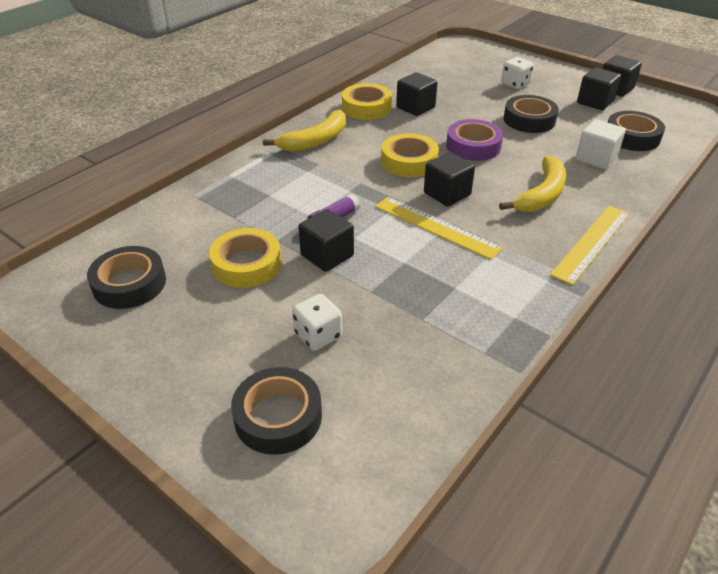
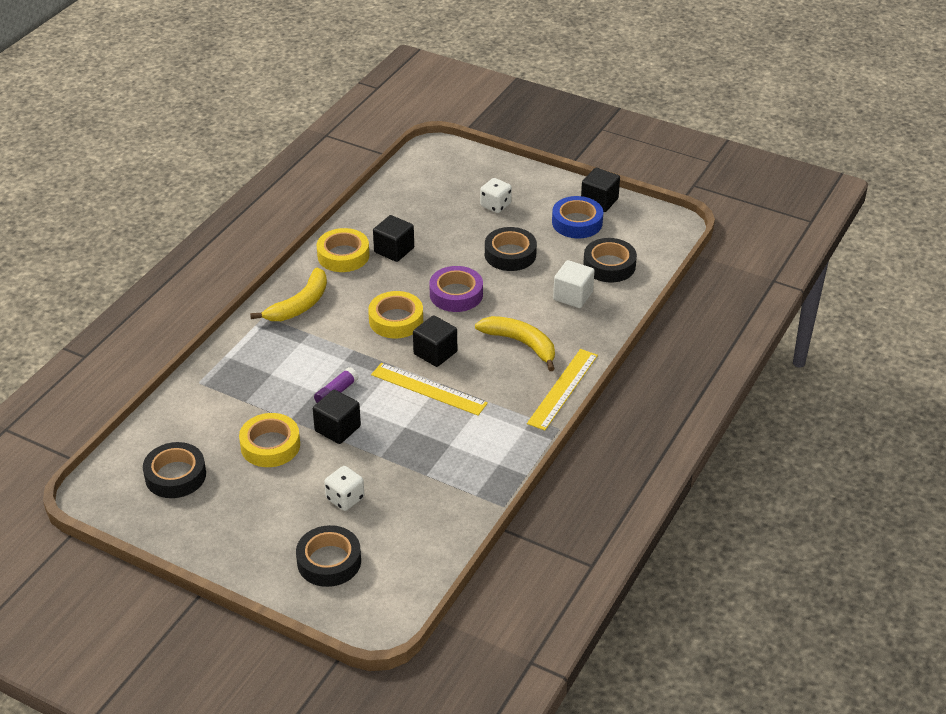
camera: 10 degrees left, 0 degrees up
yellow banana [499,156,566,212] -> yellow banana turned 75 degrees counterclockwise [475,316,555,371]
black cube [577,67,621,110] -> blue tape [552,196,603,238]

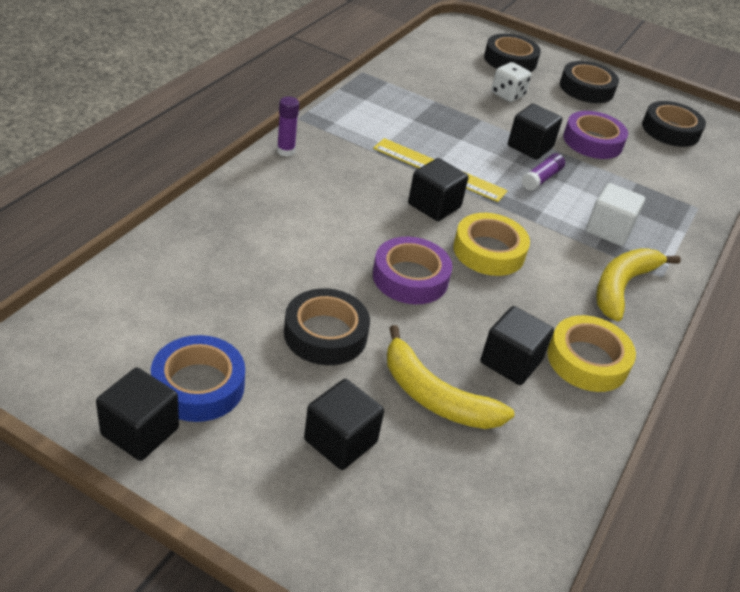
camera: 175 degrees right, 0 degrees up
yellow tape [239,413,300,467] -> purple tape [563,111,628,159]
yellow banana [475,316,555,371] -> yellow banana moved to [387,325,514,429]
white dice [480,178,512,213] -> black cube [304,379,384,470]
yellow ruler [527,349,598,431] -> purple glue stick [277,97,299,157]
white cube [553,260,595,308] -> white cube moved to [586,183,645,246]
black tape [583,238,637,282] -> black tape moved to [560,61,619,103]

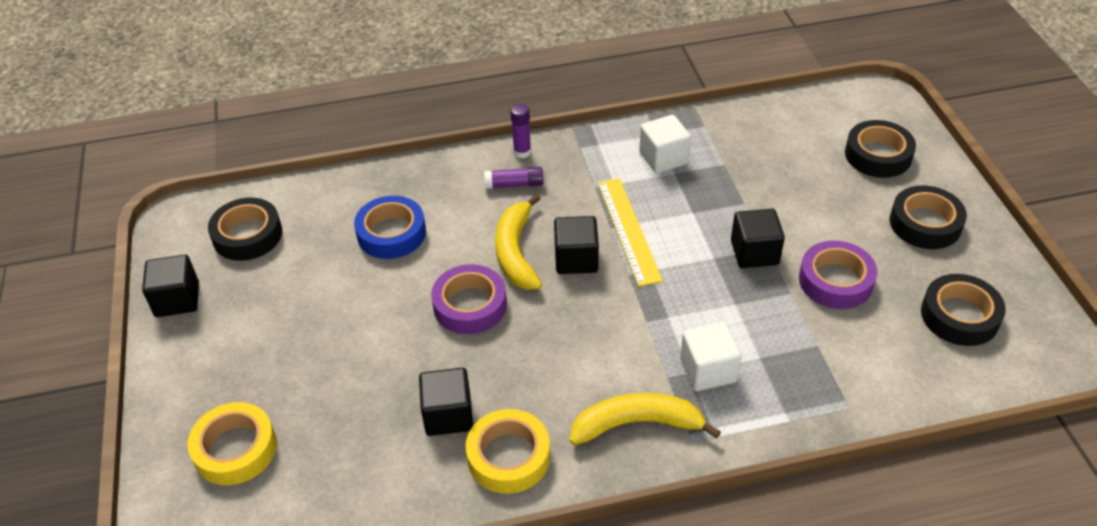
camera: 55 degrees right, 5 degrees up
blue tape [151,335,245,422] -> blue tape moved to [354,196,426,259]
black tape [284,288,370,365] -> black tape moved to [208,198,282,261]
black cube [304,379,384,470] -> none
yellow banana [387,325,514,429] -> yellow banana moved to [495,194,542,290]
yellow tape [453,213,530,276] -> yellow tape moved to [187,402,277,485]
white dice [491,62,531,102] -> none
purple glue stick [521,153,565,191] -> purple glue stick moved to [484,167,543,189]
none -> white cube [639,115,691,173]

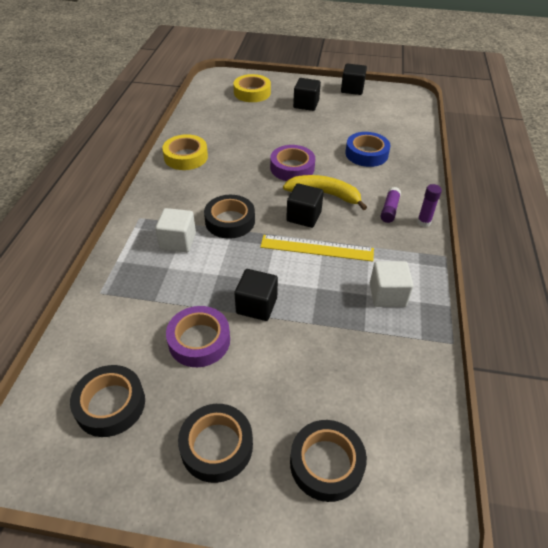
camera: 110 degrees right, 0 degrees up
black tape [208,198,282,261] -> black tape moved to [204,195,255,239]
black cube [419,368,473,436] -> black cube moved to [293,78,321,111]
yellow banana [570,393,721,445] -> none

